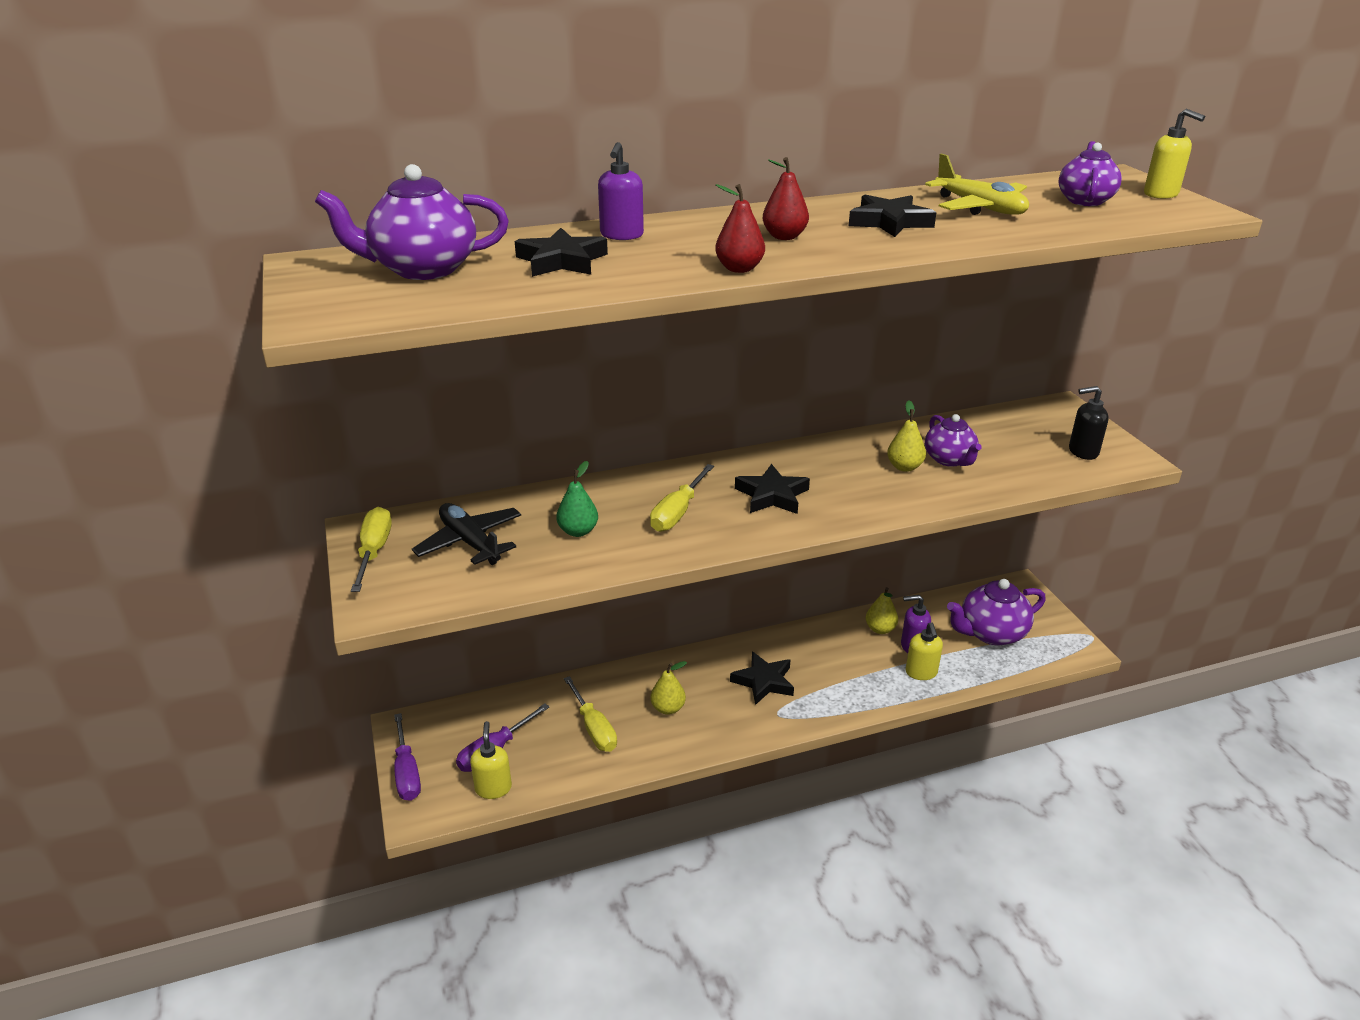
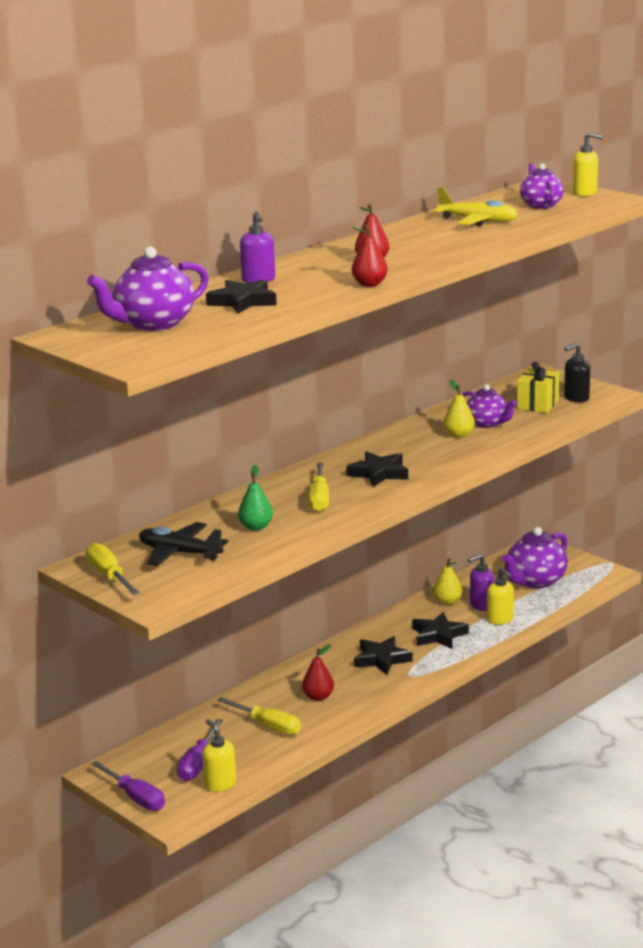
camera: 25 degrees left, 10 degrees down
yellow pear [650,661,687,715] -> red pear [302,644,334,701]
black star [849,195,936,237] -> black star moved to [412,612,469,649]
none -> yellow gift [517,362,559,413]

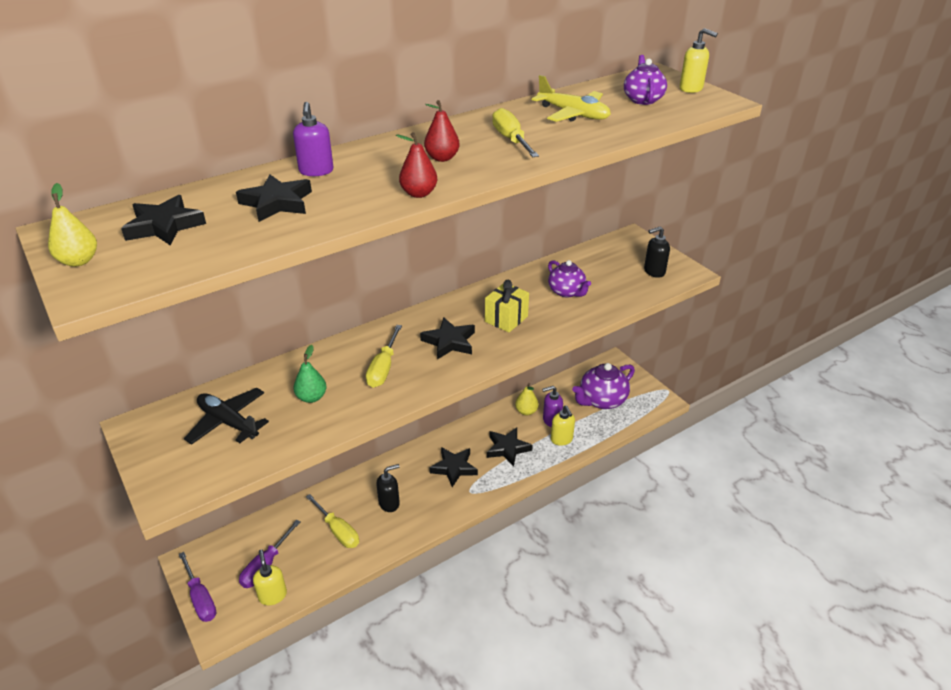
camera: 10 degrees right, 15 degrees up
yellow screwdriver [86,543,140,595] -> yellow screwdriver moved to [492,108,539,157]
purple teapot [87,246,209,331] -> black star [121,195,206,246]
red pear [302,644,334,701] -> black soap dispenser [376,464,400,512]
yellow pear [444,380,475,438] -> yellow pear moved to [48,183,97,267]
yellow gift [517,362,559,413] -> yellow gift moved to [485,280,529,332]

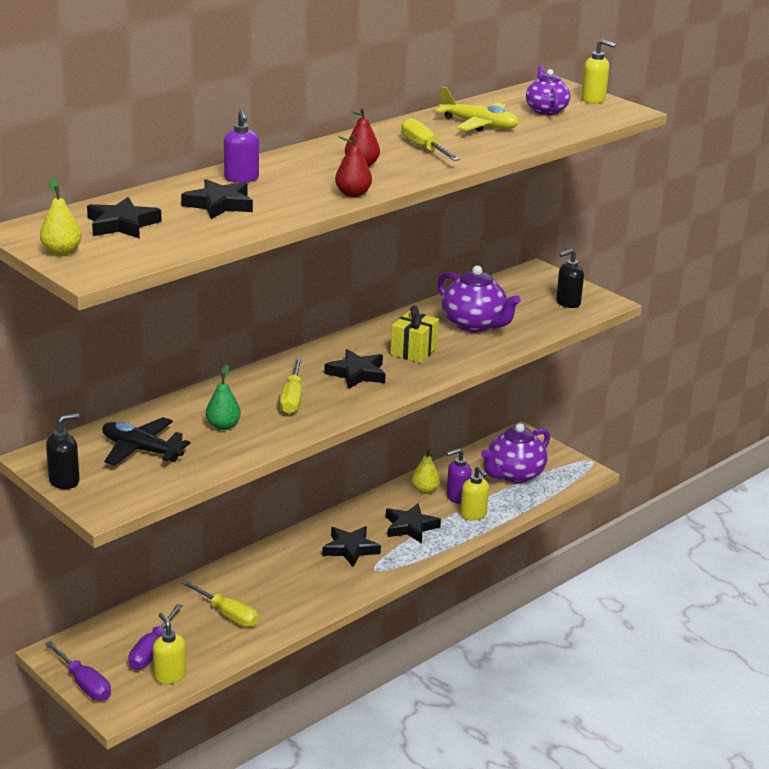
camera: 10 degrees left, 10 degrees down
black soap dispenser [376,464,400,512] -> black soap dispenser moved to [46,413,80,489]
purple teapot [548,260,591,298] -> purple teapot [437,265,521,333], size x1.54

